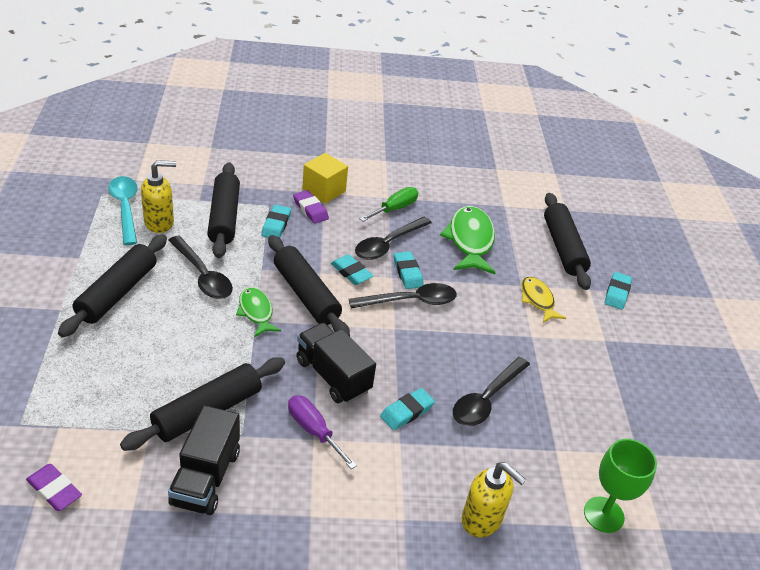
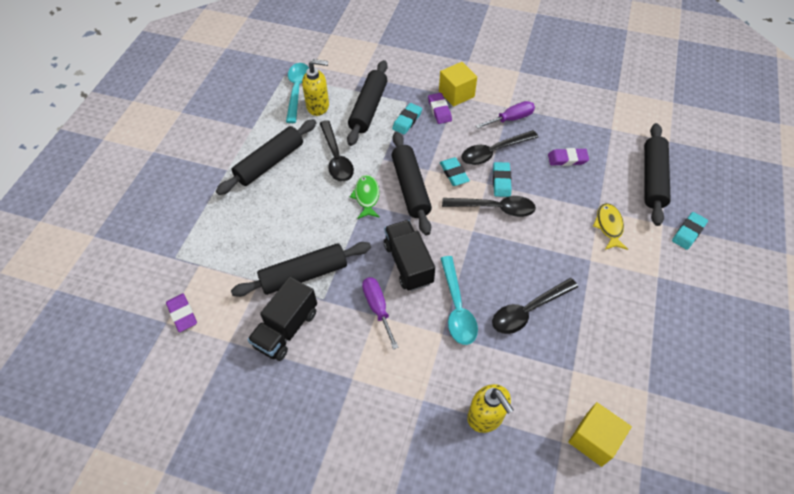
camera: 25 degrees right, 15 degrees up
green screwdriver [360,187,418,222] -> purple screwdriver [476,101,535,129]
turquoise eraser [380,388,435,430] -> turquoise spoon [440,256,478,345]
green fish [440,206,496,274] -> purple eraser [548,148,589,166]
green goblet [584,439,657,533] -> yellow cube [568,402,632,467]

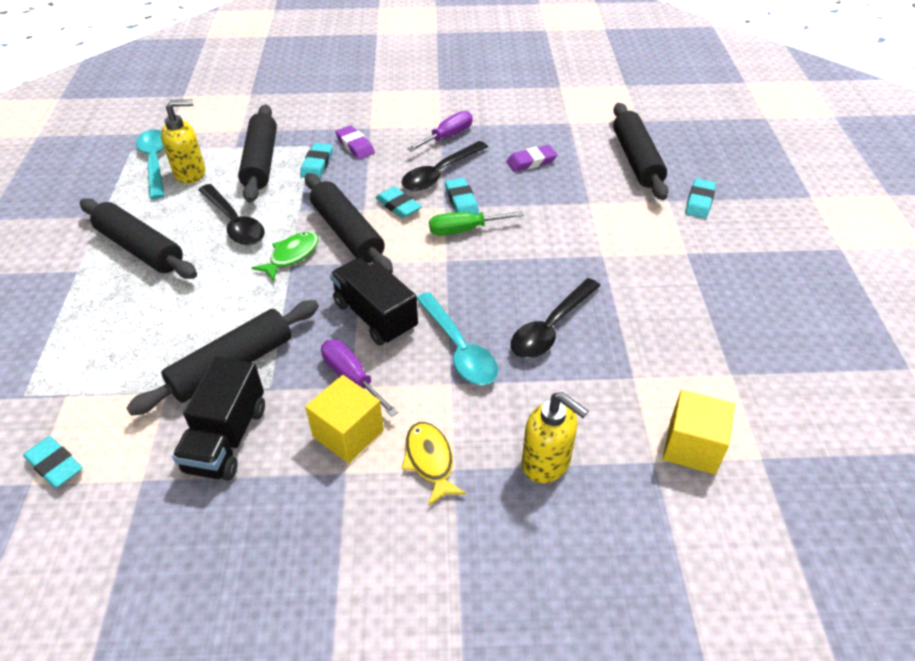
camera: 20 degrees left, 10 degrees down
purple eraser [166,294,197,332] -> turquoise eraser [23,436,82,488]
black rolling pin [216,119,316,195] -> black rolling pin turned 75 degrees counterclockwise [80,198,197,279]
green fish [350,175,380,219] -> green fish turned 60 degrees clockwise [251,232,318,282]
yellow cube [439,62,477,107] -> yellow cube moved to [305,375,384,463]
black spoon [442,196,536,217] -> green screwdriver [429,211,524,235]
yellow fish [593,203,628,250] -> yellow fish moved to [402,422,466,506]

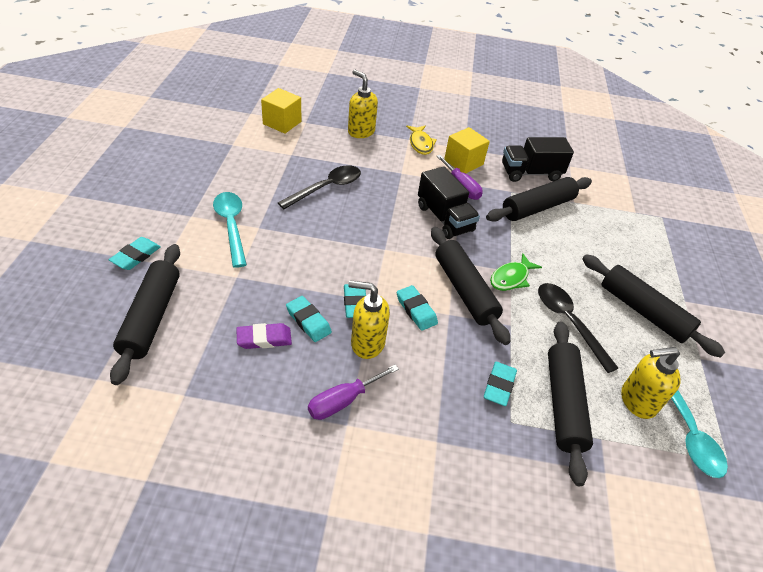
camera: 175 degrees left, 0 degrees up
turquoise eraser [23,436,82,488] -> turquoise eraser moved to [286,296,332,342]
black truck [172,357,265,481] -> black truck turned 120 degrees counterclockwise [502,137,574,182]
purple eraser [335,125,375,159] -> none
black spoon [402,141,488,191] -> yellow soap dispenser [348,280,390,359]
turquoise spoon [417,292,498,385] -> turquoise spoon moved to [213,192,247,268]
green screwdriver [429,211,524,235] -> none

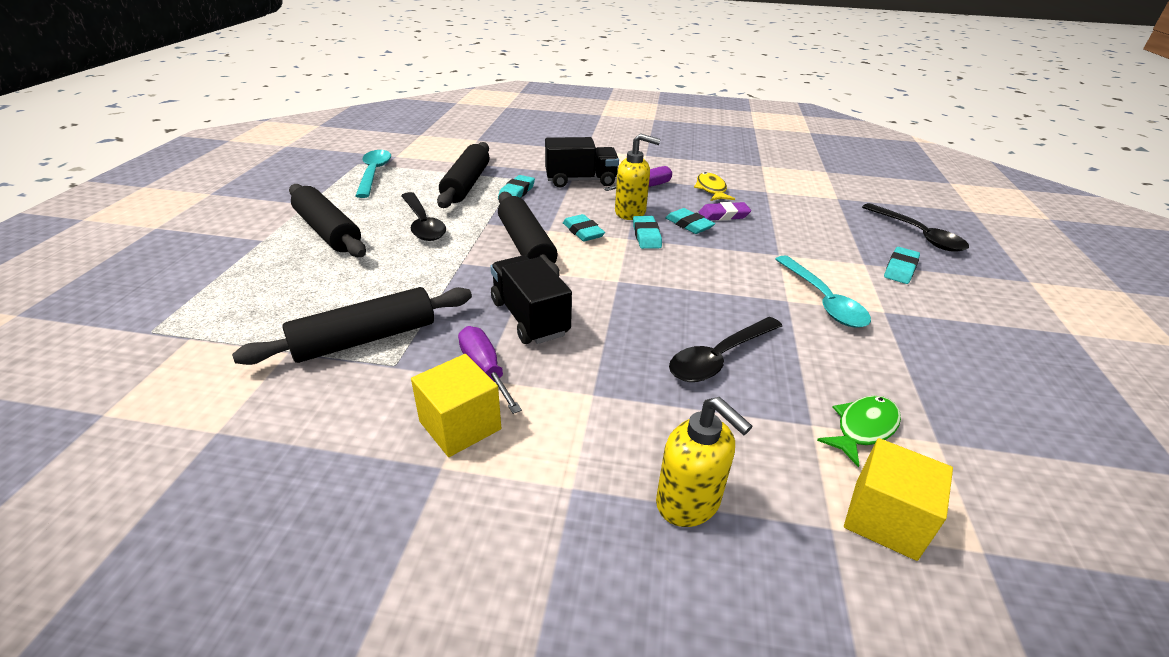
camera: 175 degrees left, 10 degrees down
black rolling pin [110,244,180,385] -> none
yellow fish [406,125,437,155] -> yellow fish moved to [694,172,735,201]
green fish [490,253,542,291] -> green fish moved to [817,396,901,467]
black truck [502,137,574,182] -> black truck moved to [545,137,619,187]
yellow soap dispenser [621,347,681,419] -> none
none -> black spoon [862,203,969,251]

